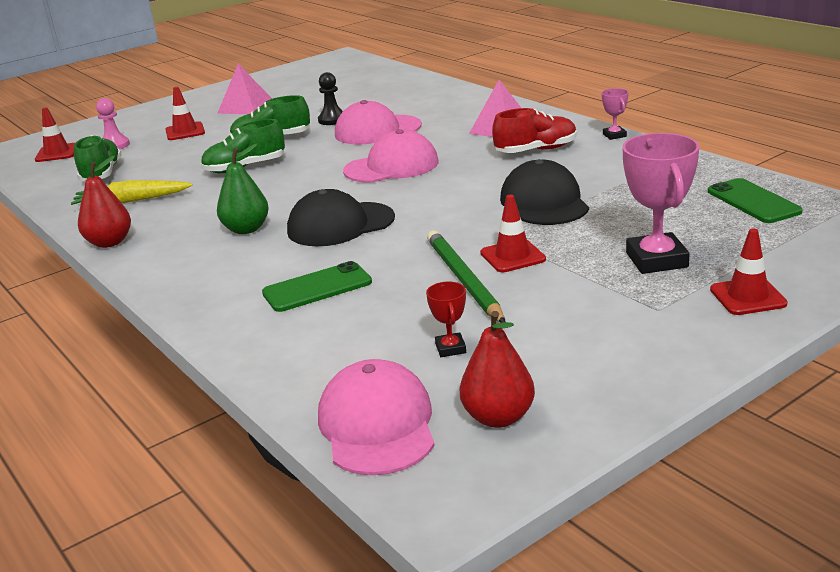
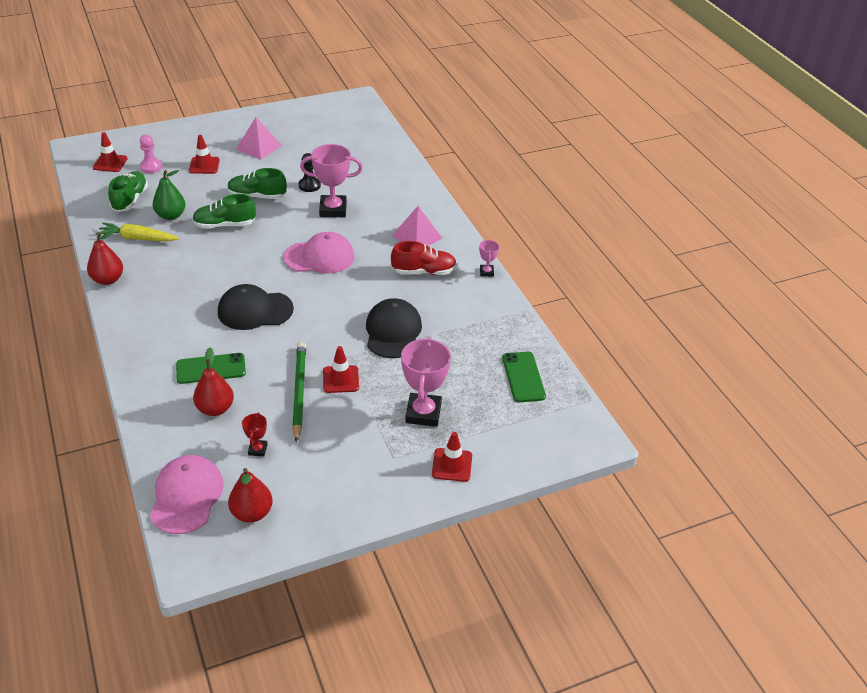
camera: 10 degrees right, 15 degrees up
green pear [217,144,269,234] -> green pear moved to [152,170,186,220]
pink cap [335,100,422,145] -> pink trophy [300,144,363,217]
none -> red pear [193,347,234,416]

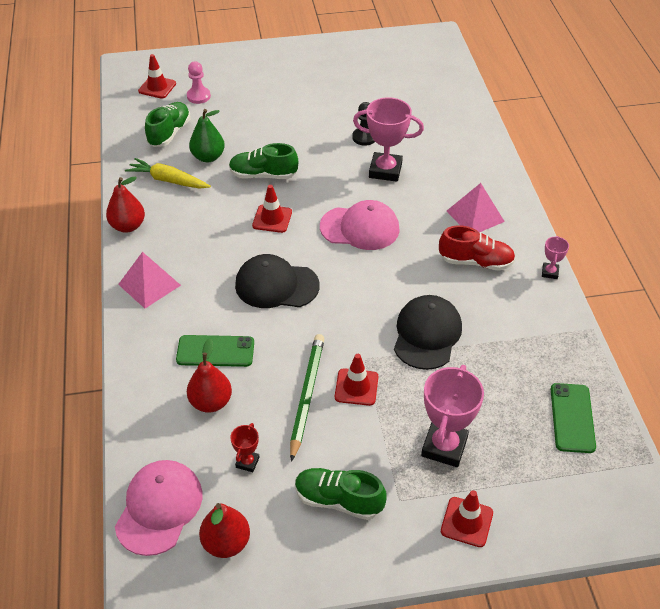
camera: 15 degrees right, 5 degrees up
red traffic cone [189,135,220,174] -> red traffic cone moved to [252,185,292,233]
green shoe [227,168,287,199] -> green shoe moved to [295,468,387,520]
pink pyramid [236,117,282,159] -> pink pyramid moved to [118,252,181,308]

